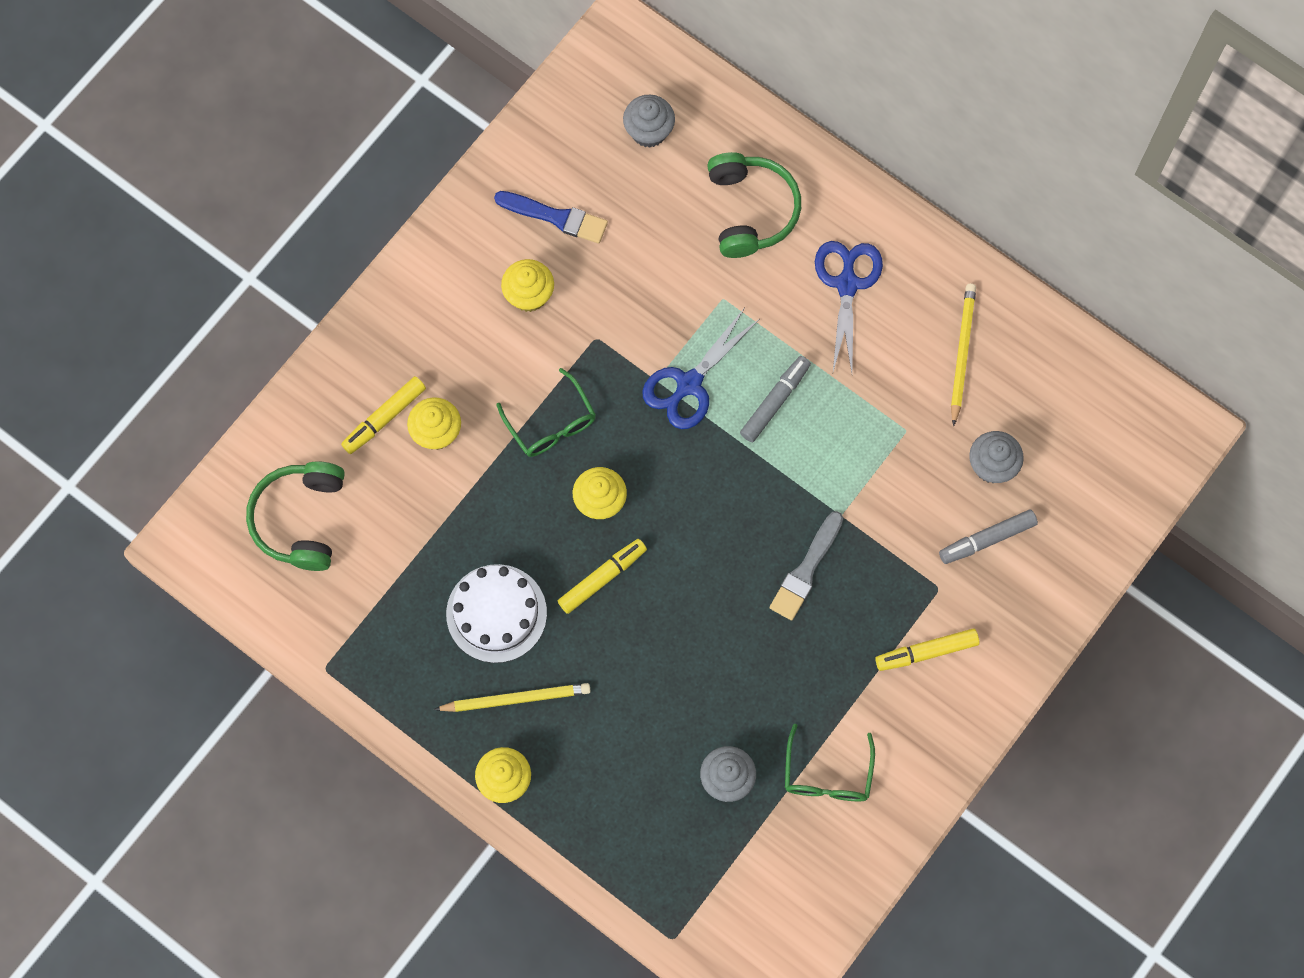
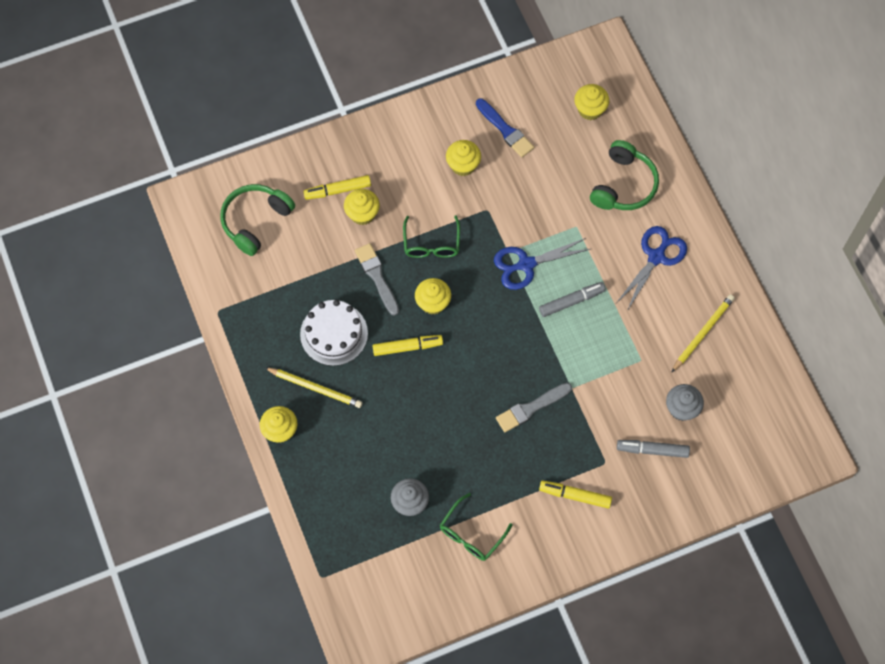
camera: 30 degrees right, 5 degrees down
grey cupcake [623,95,675,148] -> yellow cupcake [574,84,609,120]
none -> grey brush [355,243,399,316]

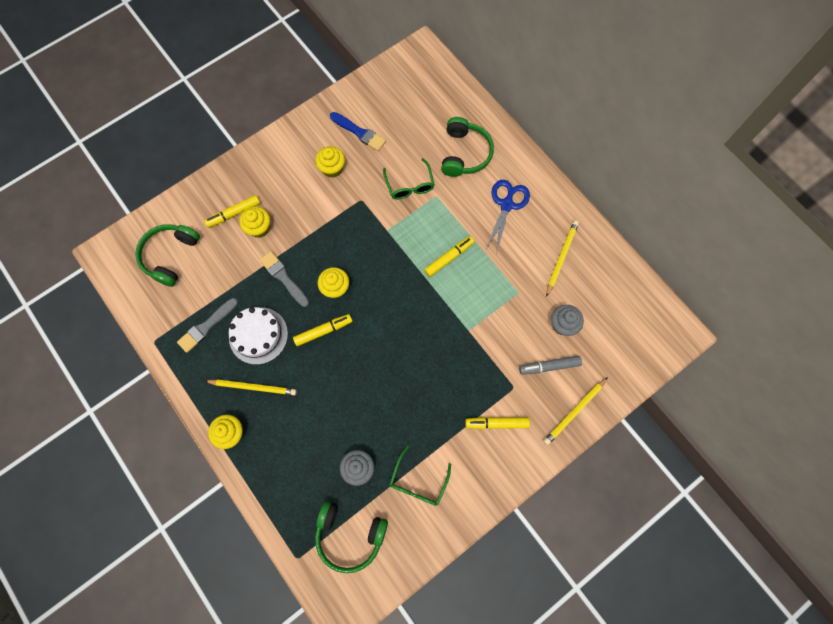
camera: 15 degrees left, 5 degrees up
green glasses [403,215,460,258] -> green glasses moved to [383,158,435,199]
blue scissors [494,238,590,290] -> none
grey brush [496,383,572,432] -> grey brush moved to [177,298,238,353]
grey marker [539,282,606,317] -> yellow marker [424,236,474,277]
yellow cupcake [574,84,609,120] -> none
none -> green headphones [315,501,388,573]
none -> yellow pencil [543,377,608,445]

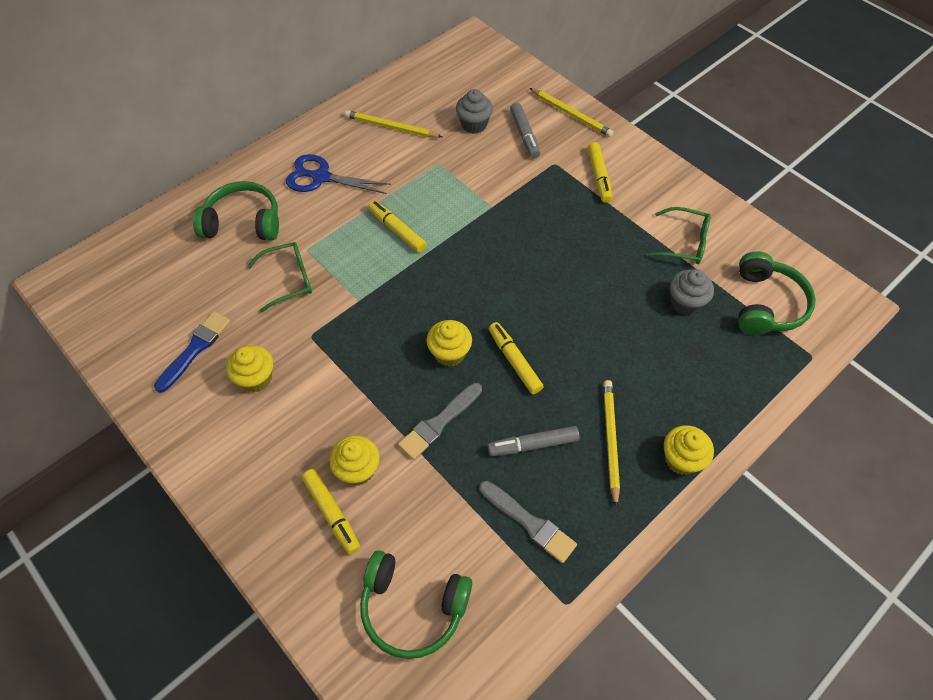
camera: 95 degrees left, 15 degrees down
white cake [229,307,288,365] -> grey marker [488,426,580,456]

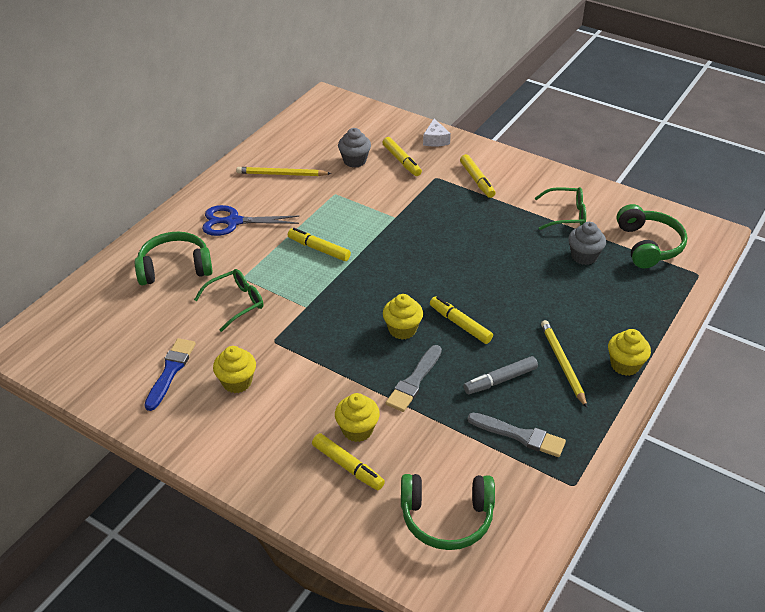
camera: 15 degrees left, 15 degrees down
grey marker [510,103,540,158] -> yellow marker [382,137,422,176]
yellow pencil [529,88,614,137] -> white cheese [423,119,451,147]

